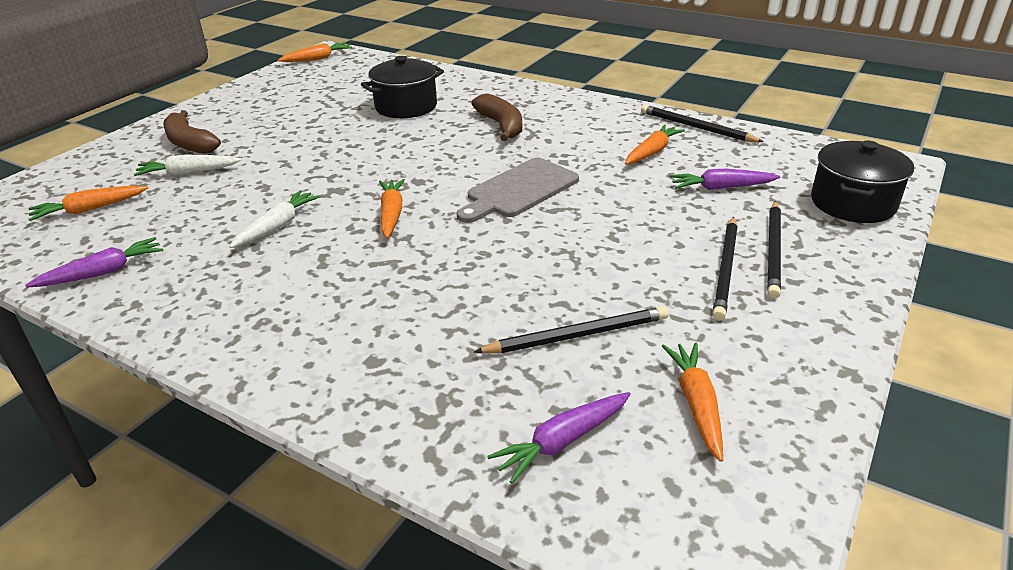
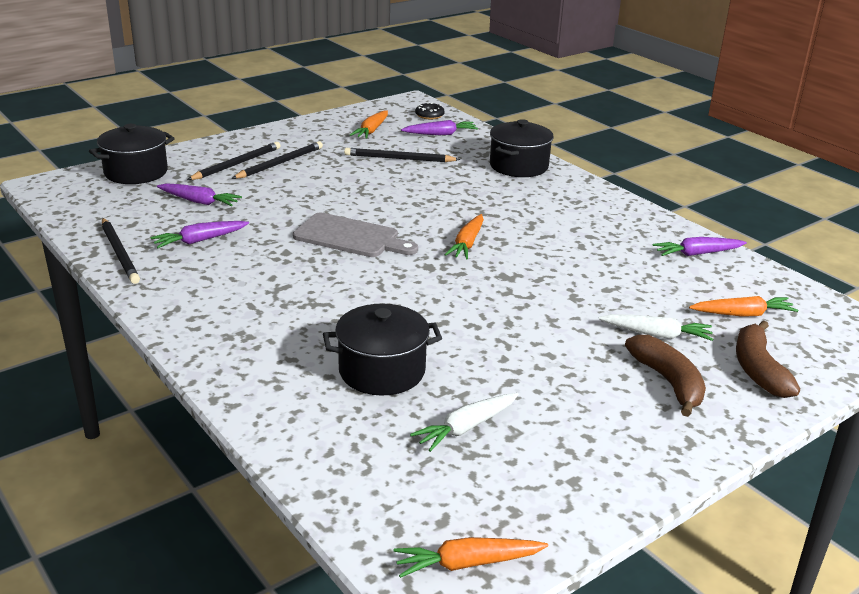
camera: 160 degrees left, 5 degrees down
white carrot [229,190,321,248] -> white carrot moved to [410,393,519,452]
grey cutting board [457,158,579,223] -> grey cutting board turned 45 degrees clockwise [293,212,418,257]
brown banana [471,93,522,141] -> brown banana moved to [736,320,800,398]
orange carrot [625,124,685,165] -> purple carrot [150,221,249,248]
none -> black donut [415,103,445,119]
none -> black pot [490,119,554,177]

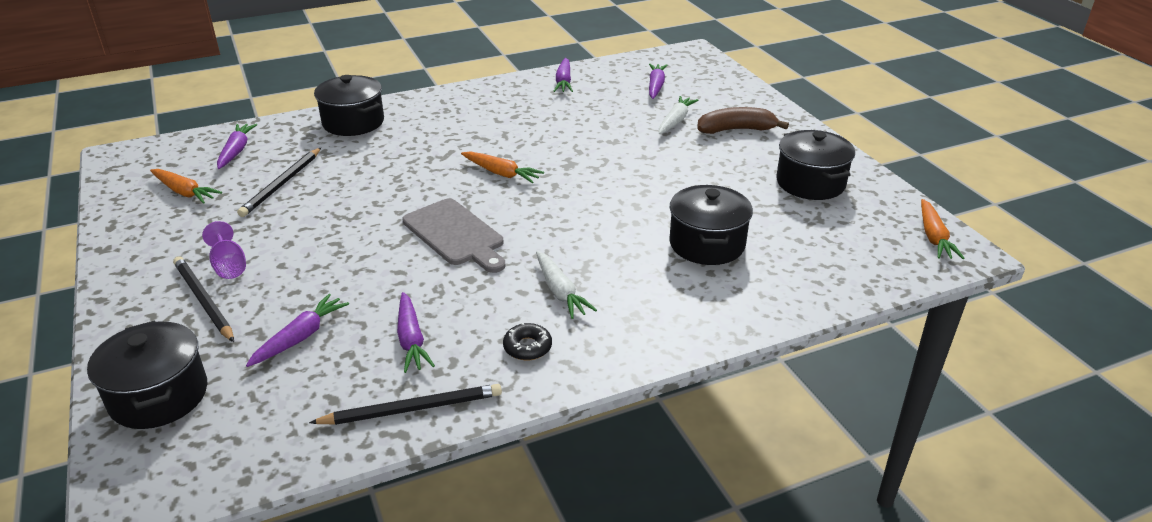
camera: 75 degrees left, 5 degrees up
black pencil [232,141,323,179] -> purple goblet [202,221,246,279]
grey cutting board [293,212,418,257] -> grey cutting board turned 105 degrees clockwise [402,198,506,273]
white carrot [410,393,519,452] -> white carrot moved to [536,251,597,319]
black donut [415,103,445,119] -> black donut moved to [503,323,552,360]
orange carrot [689,296,798,317] -> purple carrot [649,64,667,99]
brown banana [736,320,800,398] -> none
none -> black pot [776,130,855,200]

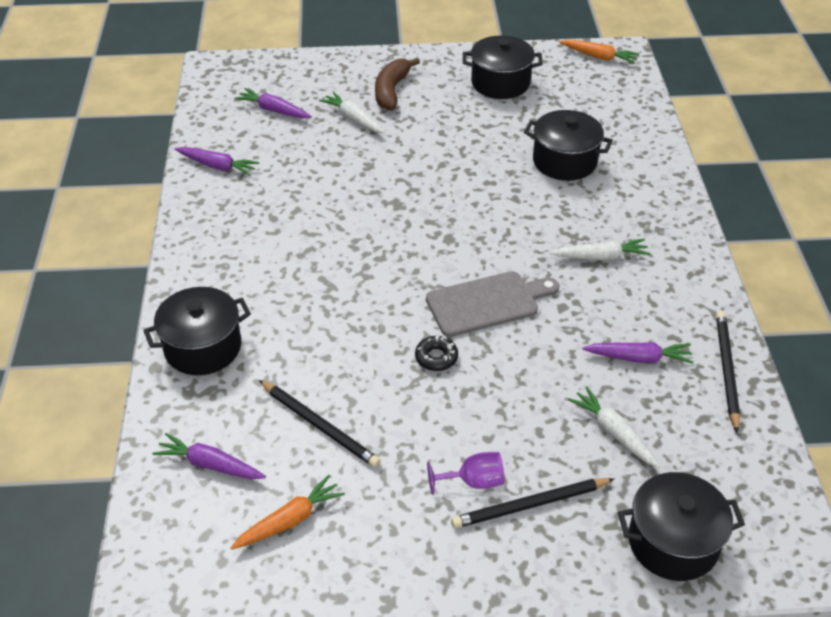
camera: 70 degrees left, 10 degrees up
purple carrot [246,294,349,367] -> white carrot [568,386,660,468]
orange carrot [461,151,544,183] -> none
black donut [503,323,552,360] -> black donut moved to [415,336,458,371]

